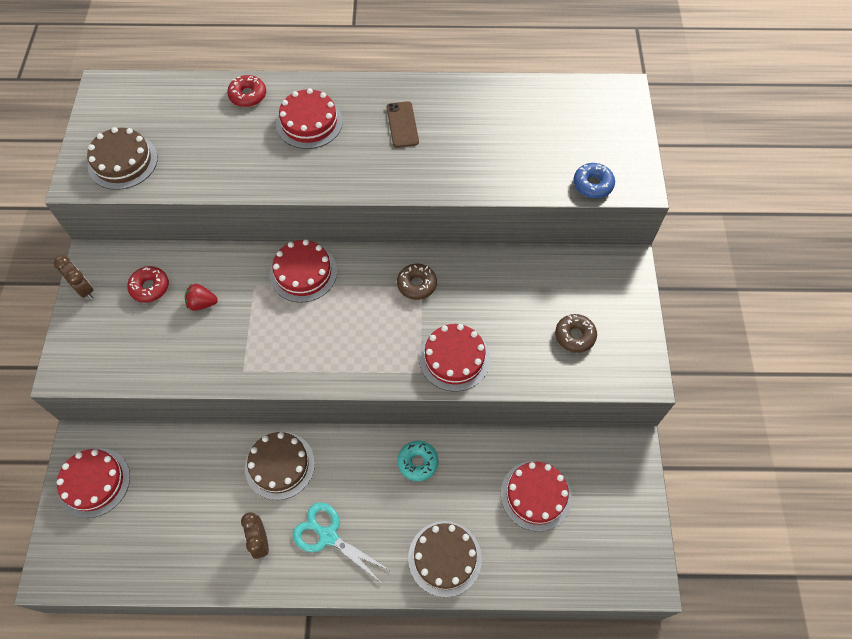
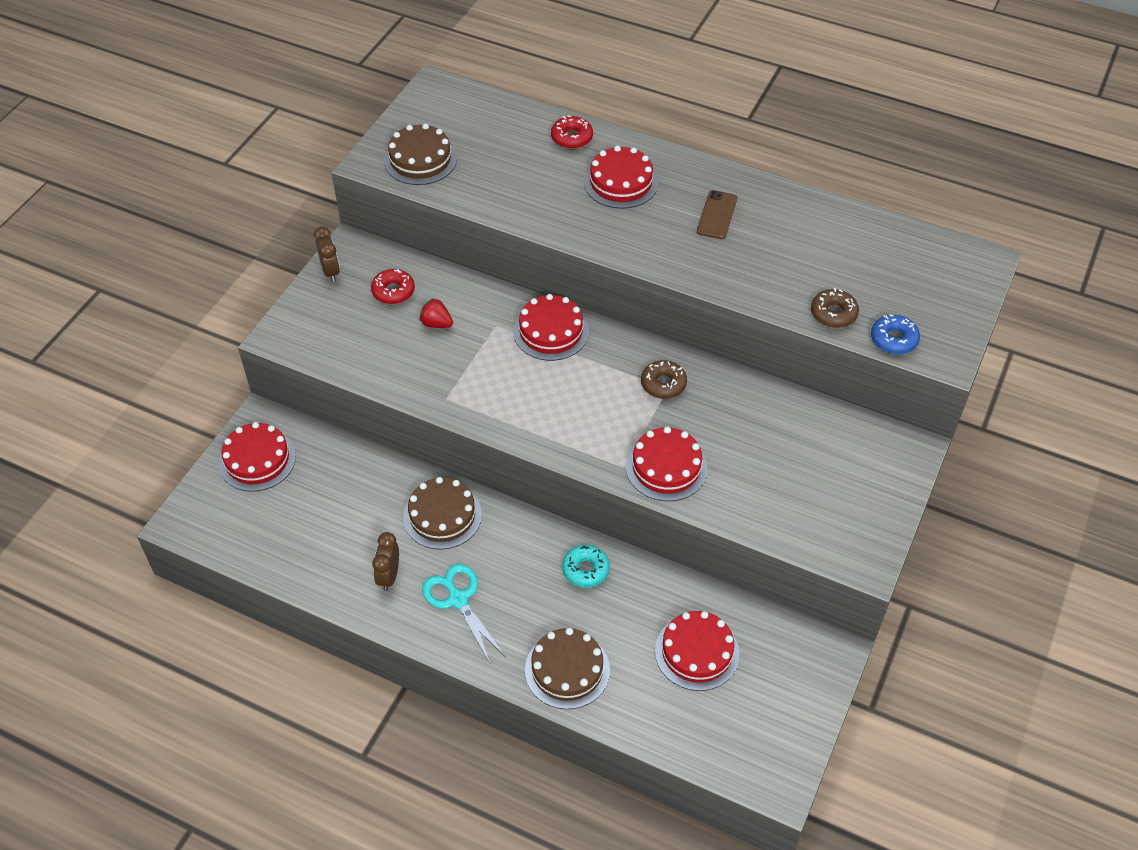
camera: 25 degrees right, 10 degrees down
brown donut [555,314,597,353] -> brown donut moved to [811,288,859,328]

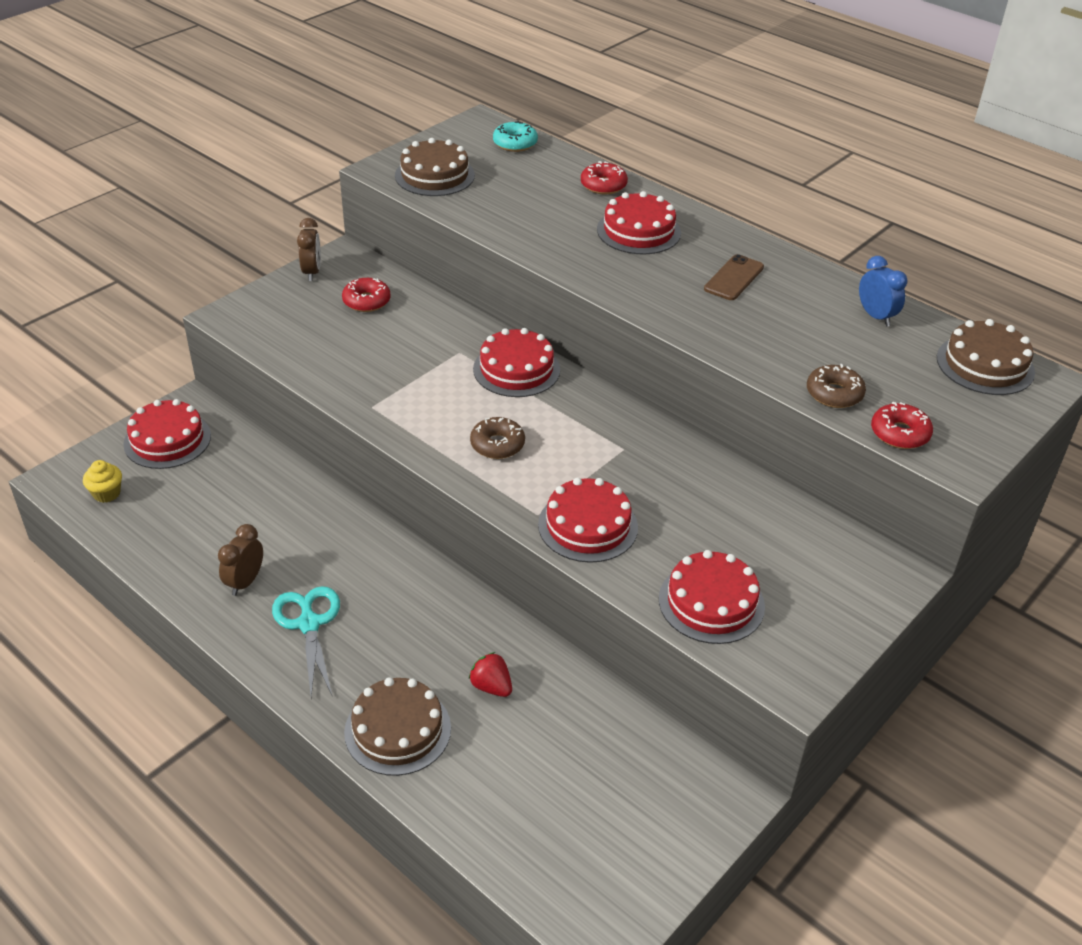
camera: 15 degrees right, 10 degrees down
brown cake [403,477,482,549] -> brown cake moved to [937,319,1035,395]
red strawberry [419,298,453,328] -> red strawberry moved to [469,652,512,697]
turquoise donut [562,544,610,588] -> turquoise donut moved to [493,121,538,152]
brown donut [641,360,687,399] -> brown donut moved to [470,417,525,459]
red cake [655,611,740,691] -> red cake moved to [659,550,765,644]
blue donut [871,315,920,354] -> red donut [871,402,933,449]
none -> yellow cupcake [83,460,122,503]
none -> blue clock [859,256,907,326]

